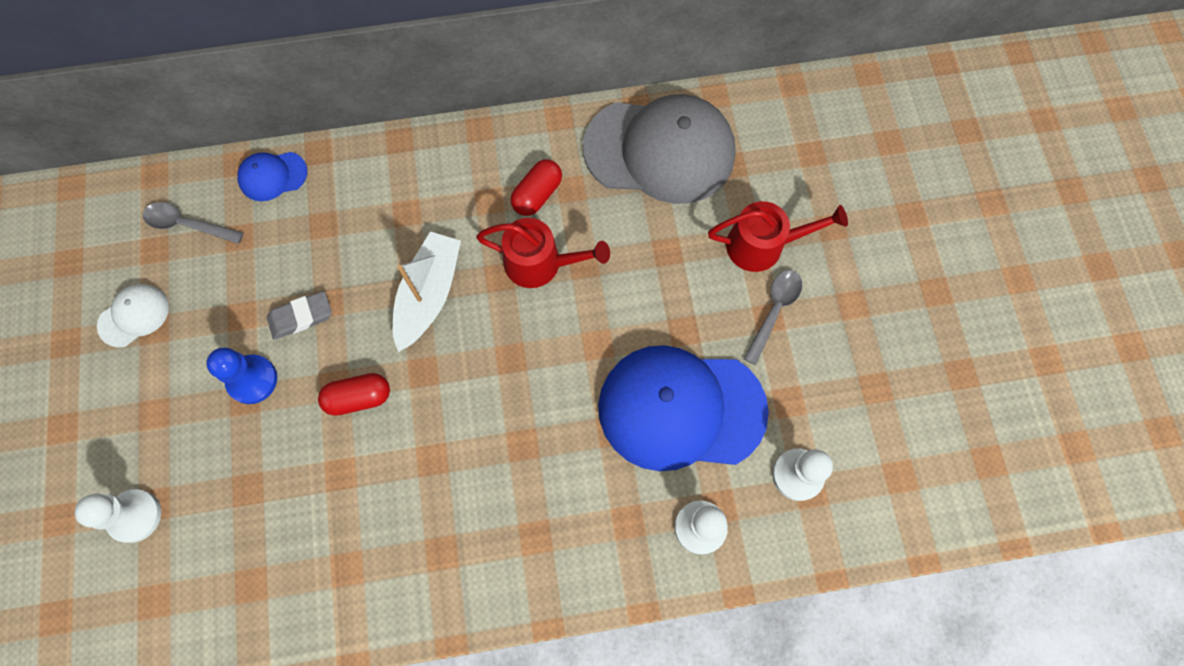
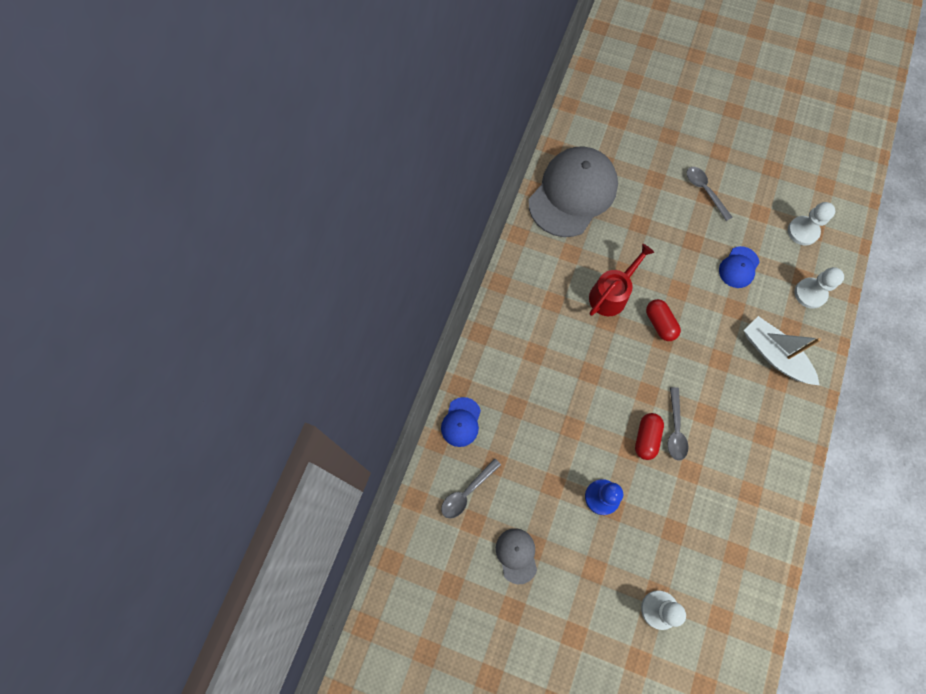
camera: 60 degrees left, 0 degrees up
white cap [97,284,169,348] -> grey cap [496,528,537,584]
grey eraser [267,291,332,340] -> none
white boat [393,232,461,352] -> white boat moved to [744,316,821,385]
red capsule [511,160,562,216] -> red capsule moved to [646,299,681,341]
blue cap [598,345,769,471] -> blue cap [719,246,760,288], size x0.44
red watering can [708,201,848,272] -> none
none -> grey spoon [667,387,688,461]

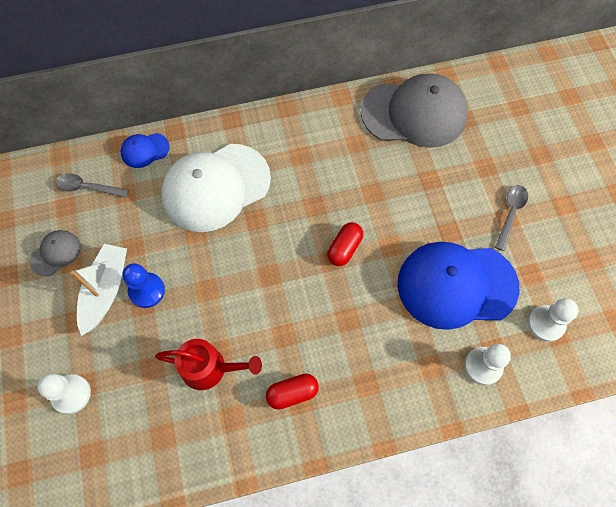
camera: 55 degrees right, 5 degrees down
red watering can [589,244,654,316] -> red watering can moved to [155,339,262,390]
red capsule [635,413,664,460] -> red capsule moved to [266,374,319,410]
grey spoon [667,387,688,461] -> none
blue cap [719,246,760,288] -> blue cap [398,242,519,330], size x2.25
white boat [744,316,821,385] -> white boat moved to [71,244,127,336]
none -> white cap [161,144,271,232]

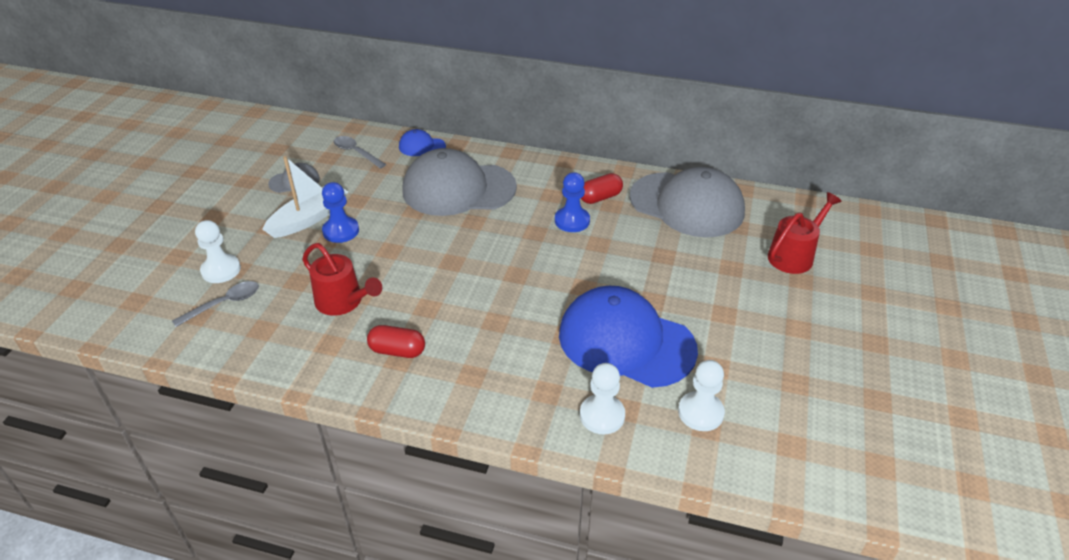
camera: 30 degrees right, 25 degrees down
white cap [161,144,271,232] -> grey cap [402,148,517,216]
red capsule [327,222,363,266] -> red capsule moved to [581,173,623,204]
grey spoon [495,185,528,251] -> grey spoon moved to [172,281,259,327]
none -> blue pawn [555,172,590,232]
none -> red watering can [768,192,842,274]

